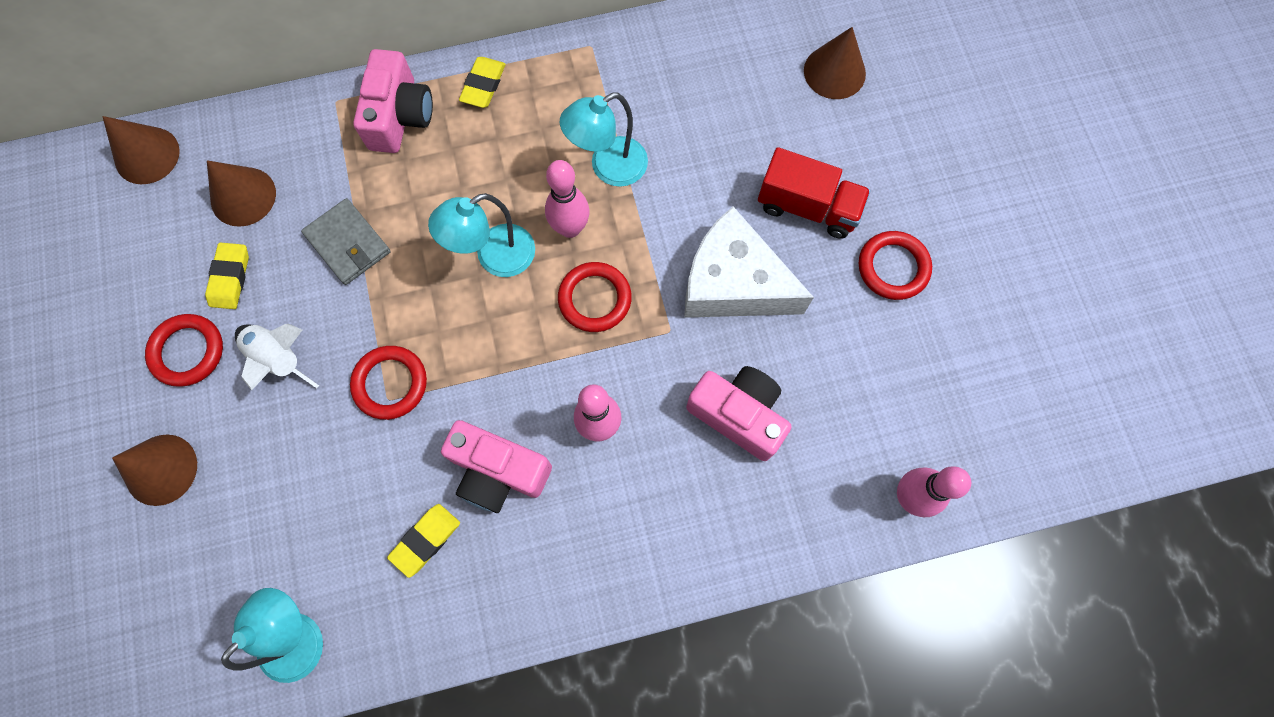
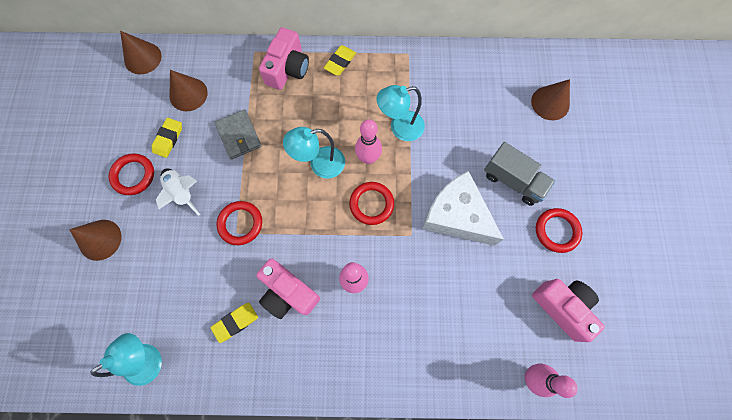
camera: 15 degrees right, 0 degrees up
pink camera [686,366,792,461] -> pink camera moved to [532,279,605,342]
red truck [758,147,871,239] -> grey truck [484,142,556,206]

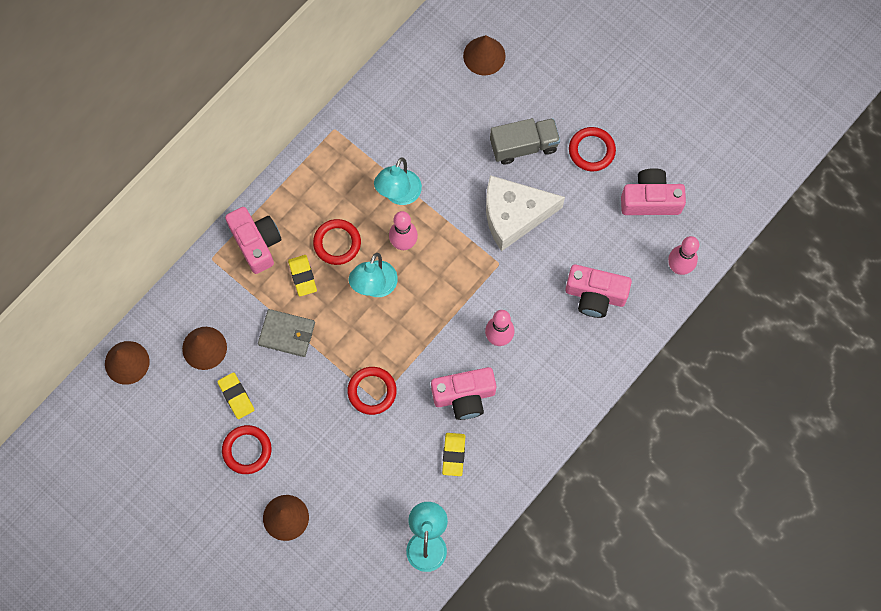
camera: 50 degrees left, 0 degrees up
white rocket [156,169,200,216] -> none
yellow eraser [324,45,356,76] -> yellow eraser moved to [288,255,317,296]
red ring [349,182,394,225] -> red ring moved to [313,219,361,265]
none -> pink camera [565,265,632,318]

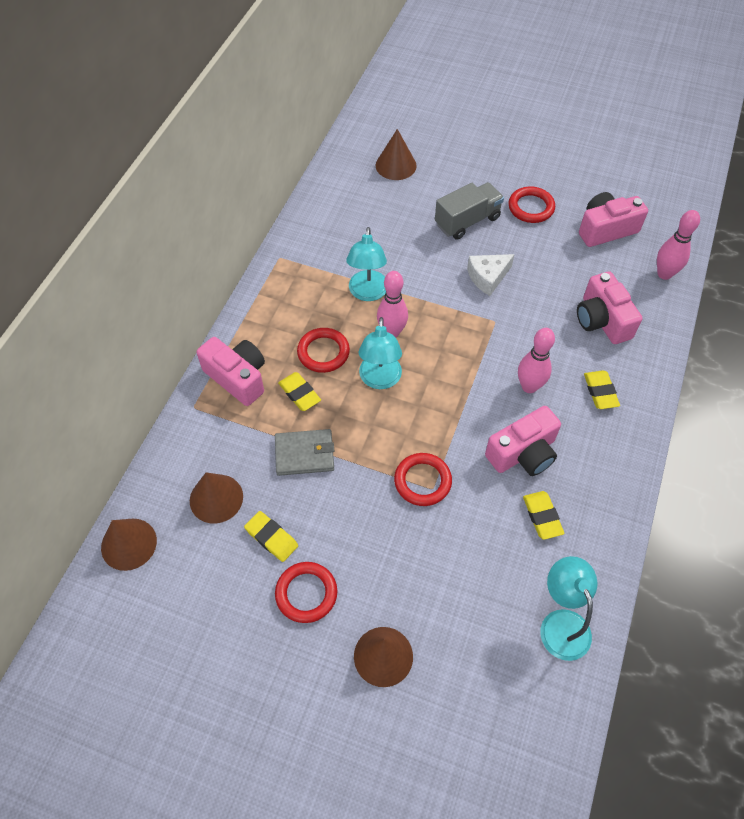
camera: 20 degrees left, 15 degrees down
white cheese [486,175,565,251] -> white cheese [467,254,515,296], size x0.57
pink camera [565,265,632,318] -> pink camera turned 75 degrees clockwise [577,271,642,344]
none -> yellow eraser [584,370,620,409]

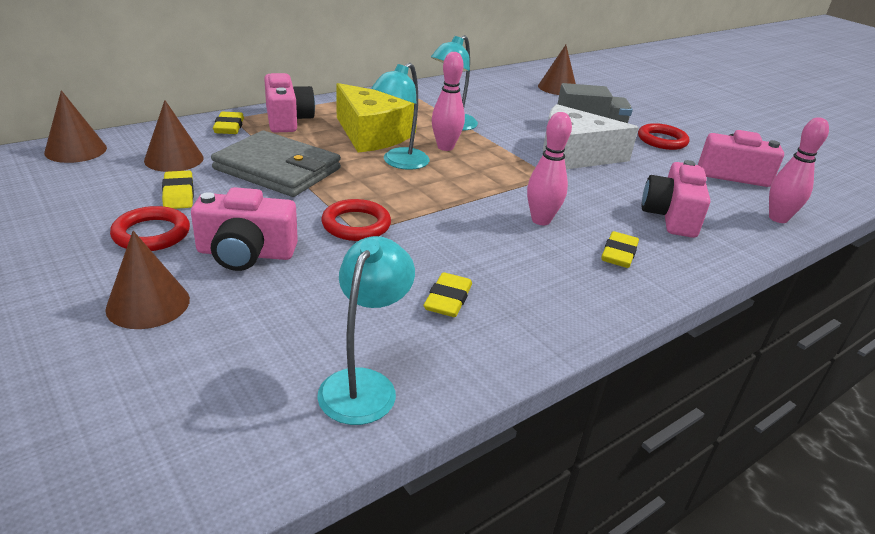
camera: 30 degrees right, 25 degrees down
grey wallet [275,429,334,476] -> grey wallet [211,131,341,197], size x1.64
yellow eraser [278,372,321,411] -> yellow eraser moved to [213,112,244,134]
red ring [297,328,350,373] -> yellow cheese [336,83,417,153]
white cheese [467,254,515,296] -> white cheese [543,104,639,169], size x1.76
pink camera [485,406,561,476] -> pink camera moved to [191,187,298,271]

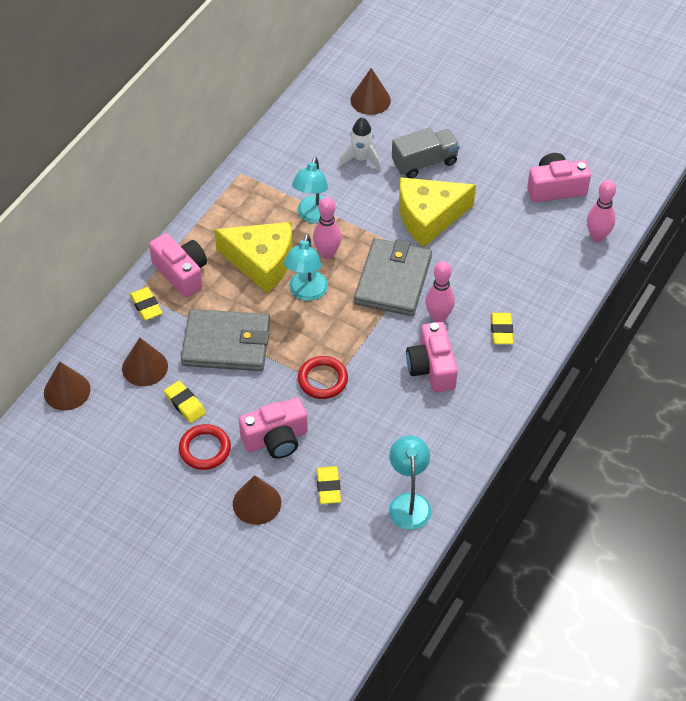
camera: 20 degrees left, 20 degrees up
yellow eraser [424,272,472,317] -> yellow eraser moved to [316,466,341,504]
white cheese [543,104,639,169] -> yellow cheese [399,177,476,247]
red ring [638,123,689,150] -> none
pink camera [642,160,710,238] -> pink camera moved to [406,322,458,393]
none -> white rocket [339,117,381,171]
none -> grey wallet [354,238,432,316]

